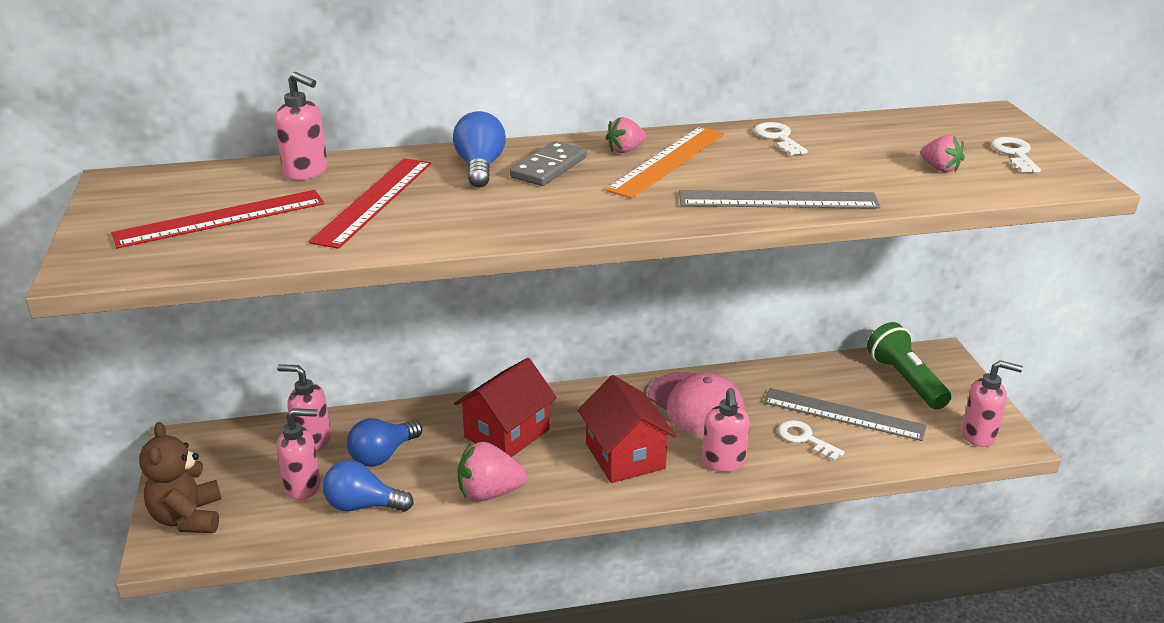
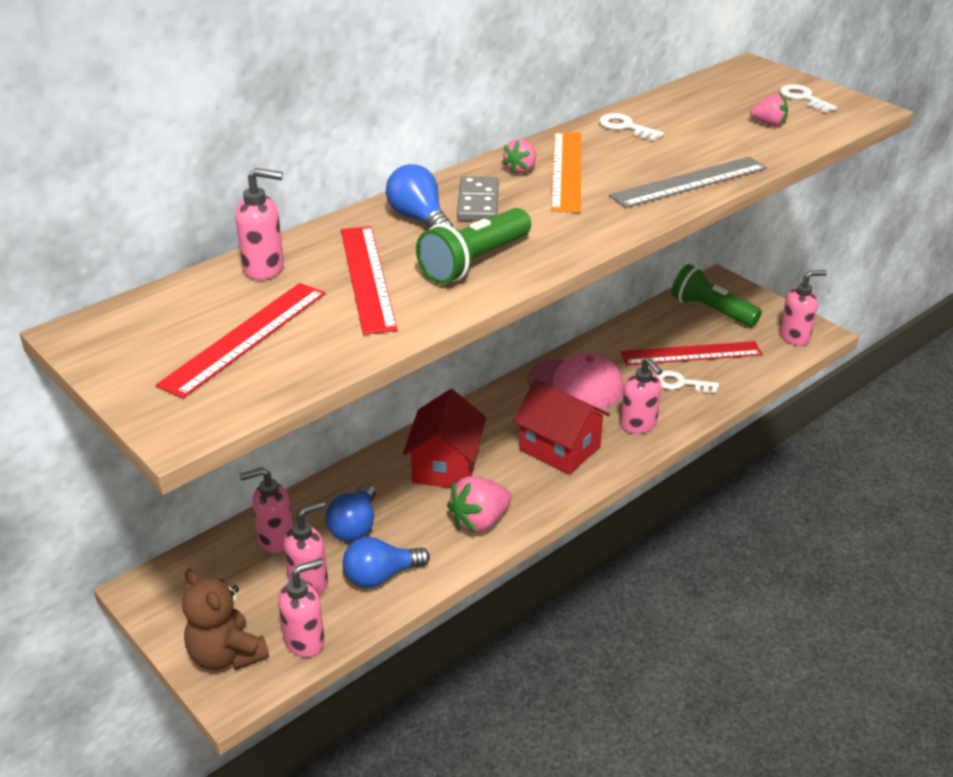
camera: 30 degrees left, 5 degrees up
grey ruler [763,388,927,441] -> red ruler [621,341,762,365]
none -> pink soap dispenser [278,559,325,658]
none -> green flashlight [416,208,531,284]

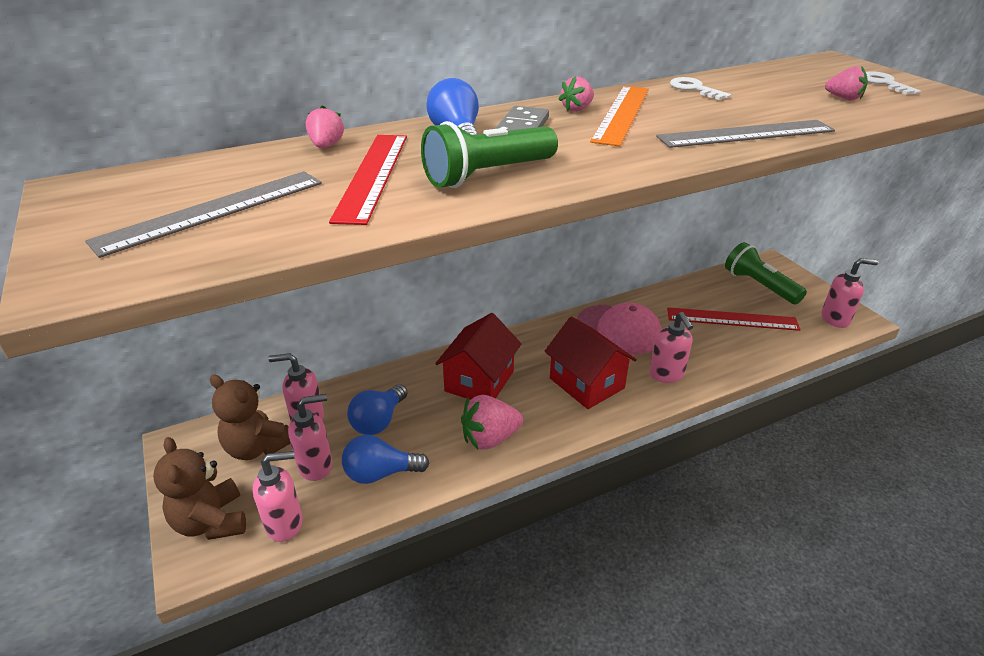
camera: 15 degrees right, 0 degrees up
red ruler [156,283,325,398] -> grey ruler [85,171,322,258]
pink soap dispenser [235,168,284,280] -> none
white key [656,370,719,393] -> none
none -> brown teddy bear [210,375,291,460]
none -> pink strawberry [305,105,344,148]

